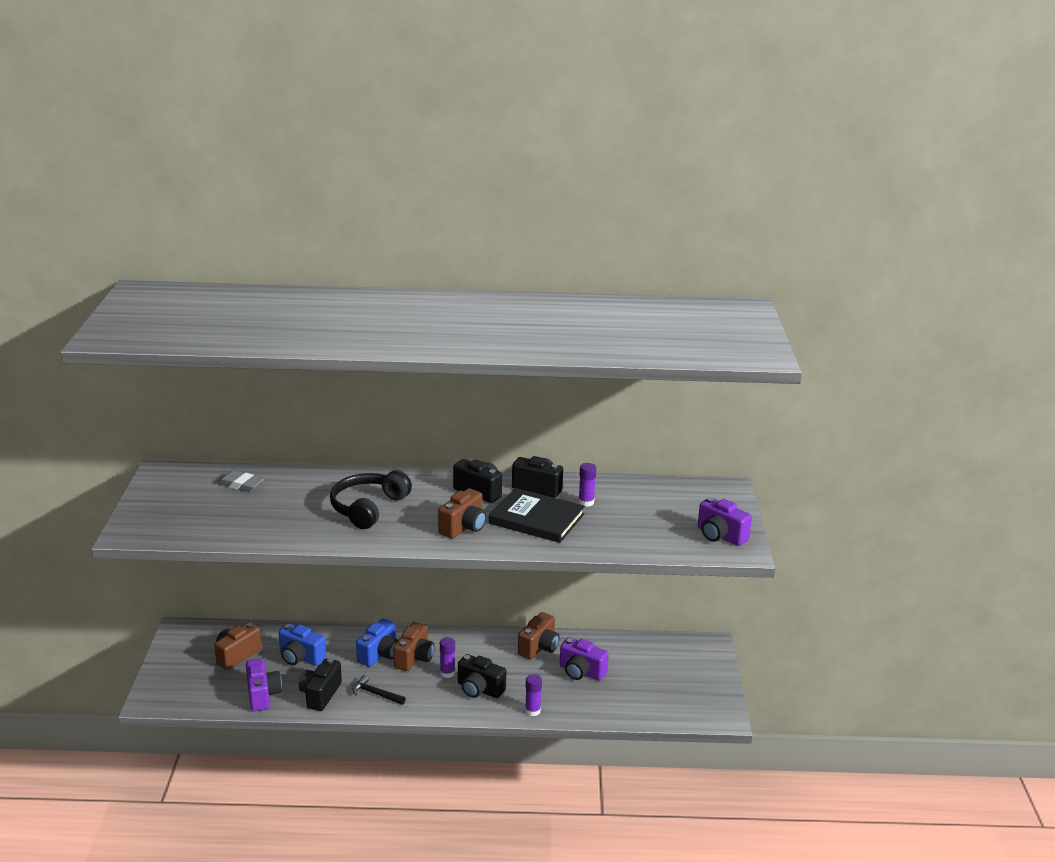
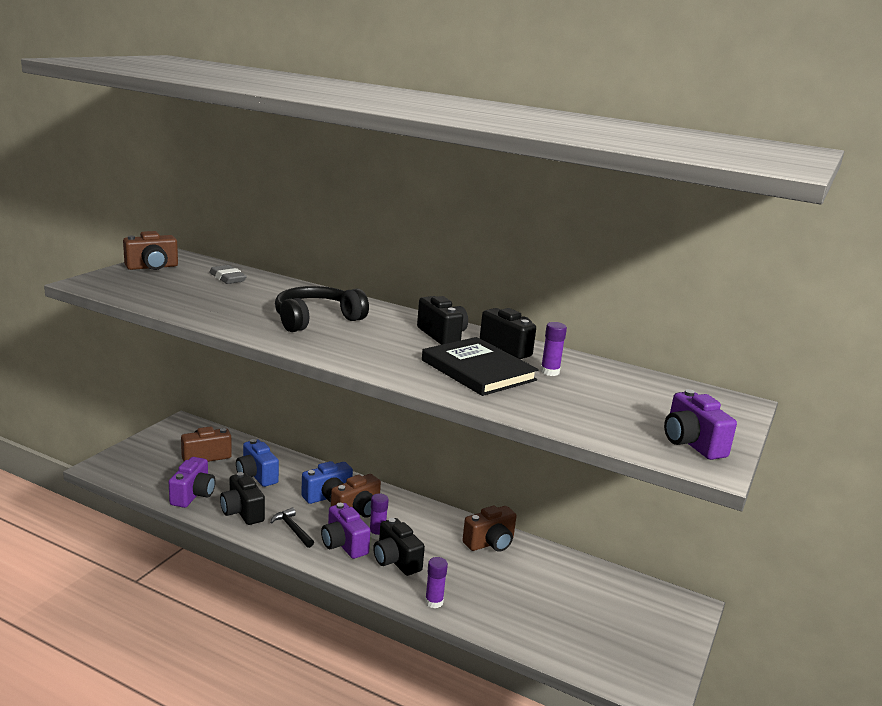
camera: 25 degrees right, 5 degrees down
black camera [299,658,342,711] -> black camera turned 75 degrees counterclockwise [220,472,265,525]
brown camera [438,488,487,539] -> brown camera moved to [123,231,178,270]
purple camera [560,637,609,681] -> purple camera moved to [321,503,370,559]

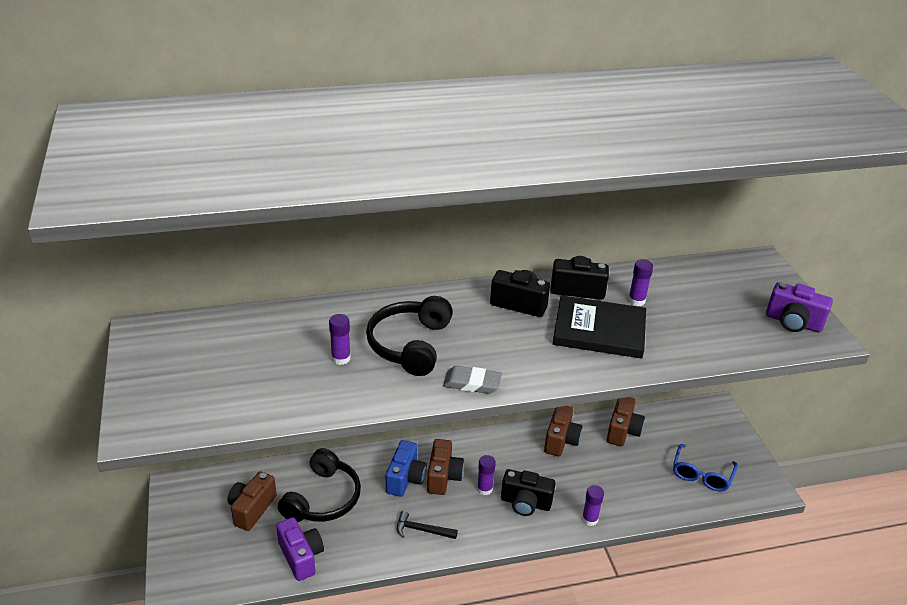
camera: 40 degrees left, 15 degrees up
brown camera [123,231,178,270] -> brown camera moved to [607,397,645,446]
grey eraser [209,265,247,284] -> grey eraser moved to [443,366,502,394]
black camera [220,472,265,525] -> none
blue camera [236,439,279,487] -> black headphones [278,448,361,522]
purple camera [321,503,370,559] -> none
none -> purple glue stick [329,314,351,365]
none -> blue glasses [673,444,738,492]

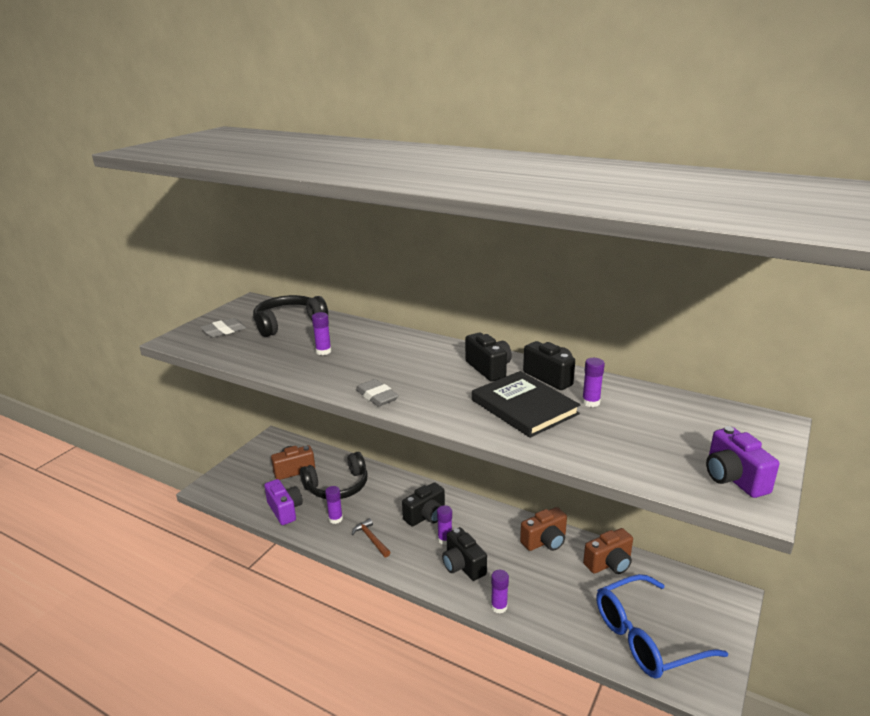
camera: 45 degrees right, 10 degrees down
purple camera [276,517,324,581] -> purple camera turned 45 degrees counterclockwise [264,479,303,525]
black headphones [366,296,453,376] -> black headphones moved to [253,295,328,337]
blue camera [386,440,427,497] -> none
black hammer [397,511,458,539] -> brown hammer [352,518,390,557]
brown camera [427,439,464,495] -> black camera [402,483,445,527]
blue glasses [673,444,738,492] -> blue glasses [596,574,728,679], size x1.64
none -> grey eraser [201,318,246,337]
none -> purple glue stick [325,486,343,524]

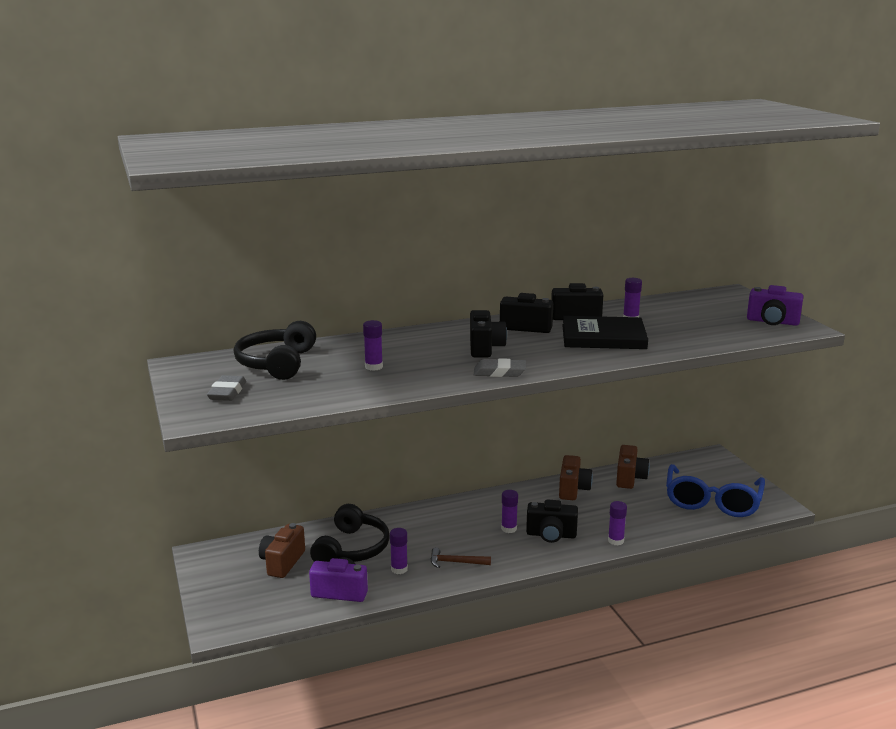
camera: 50 degrees left, 5 degrees down
black camera [402,483,445,527] -> black camera moved to [470,310,507,357]

